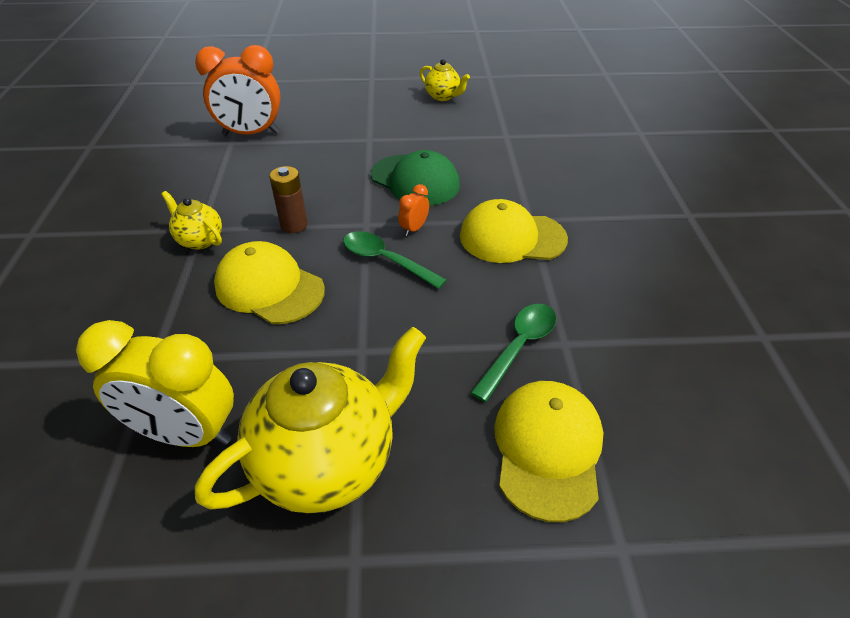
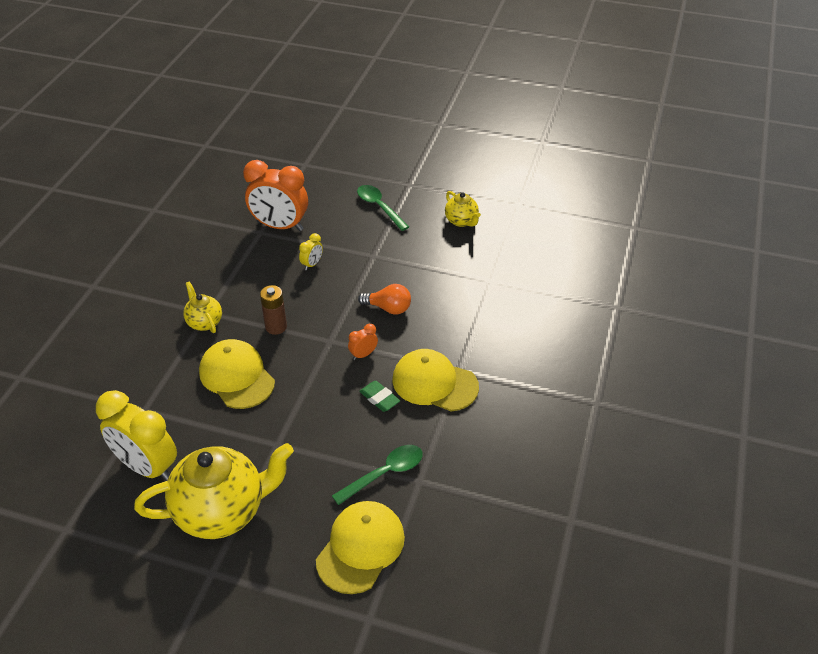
camera: 20 degrees right, 0 degrees up
green spoon [343,231,447,289] -> green spoon moved to [357,185,409,231]
green cap [371,150,460,206] -> orange light bulb [358,284,411,314]
none -> yellow clock [299,233,323,271]
none -> green eraser [359,381,400,412]

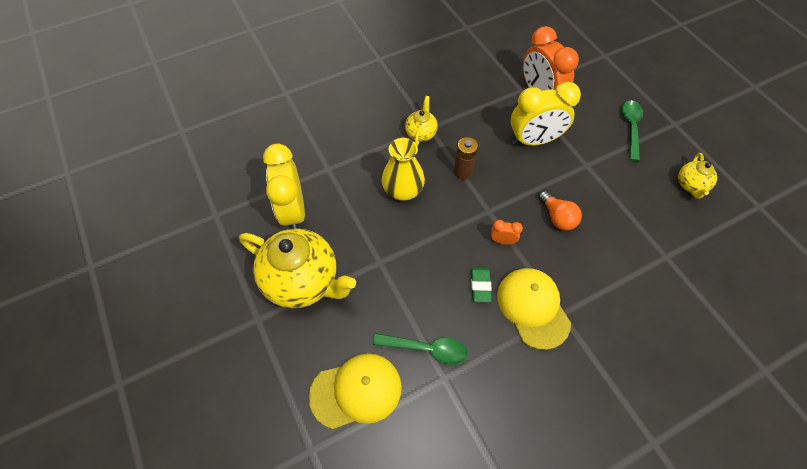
camera: 45 degrees right, 15 degrees up
yellow cap [199,339,275,409] -> yellow vase [382,138,425,201]
yellow clock [299,233,323,271] -> yellow clock [511,82,581,146], size x2.31

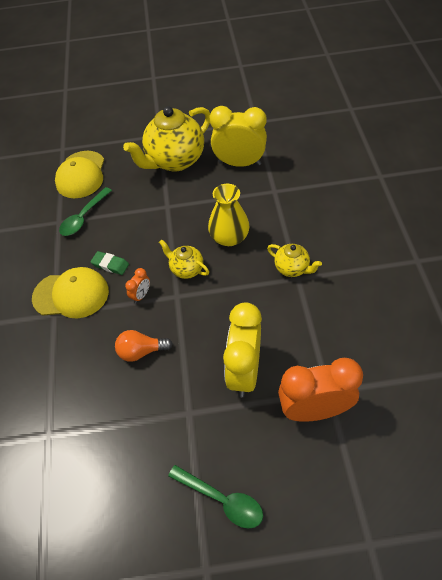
camera: 115 degrees right, 5 degrees down
brown battery [454,137,478,179] -> none
yellow teapot [678,153,717,199] -> yellow teapot moved to [159,240,209,279]

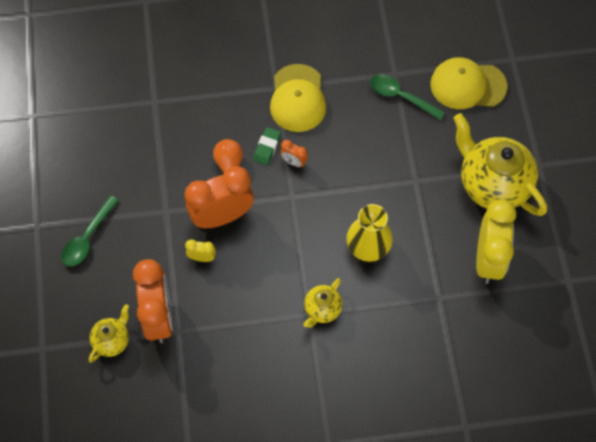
camera: 85 degrees right, 10 degrees up
green eraser [91,251,129,275] -> green eraser moved to [253,127,281,165]
yellow teapot [159,240,209,279] -> yellow teapot moved to [89,304,129,363]
yellow clock [223,302,262,397] -> yellow clock [185,239,216,262], size x0.43
none -> orange clock [185,166,254,228]

